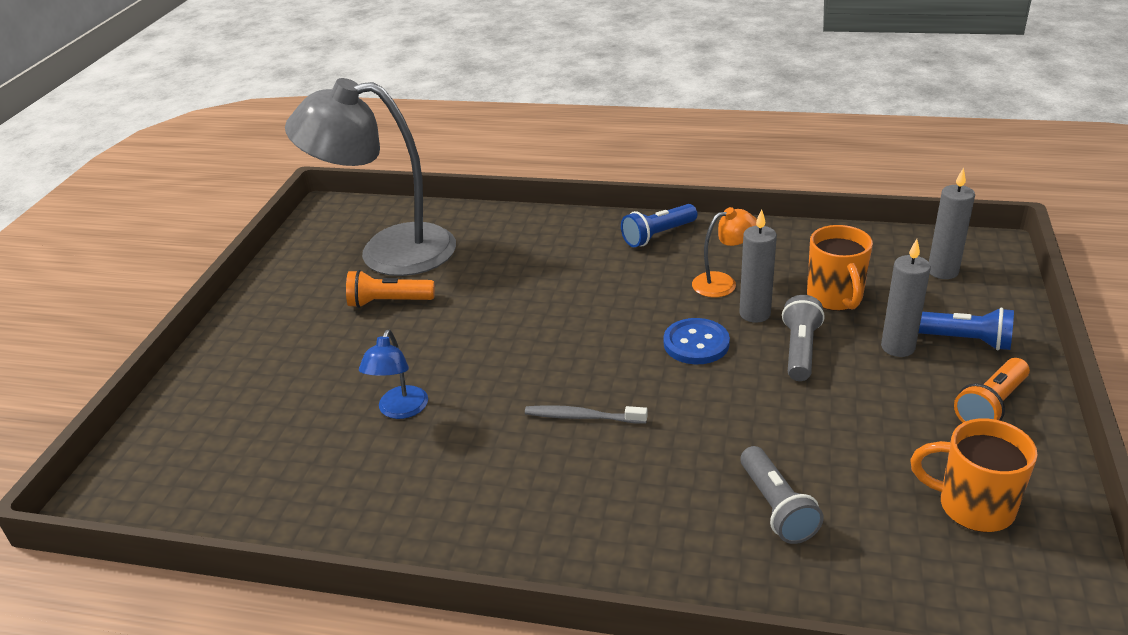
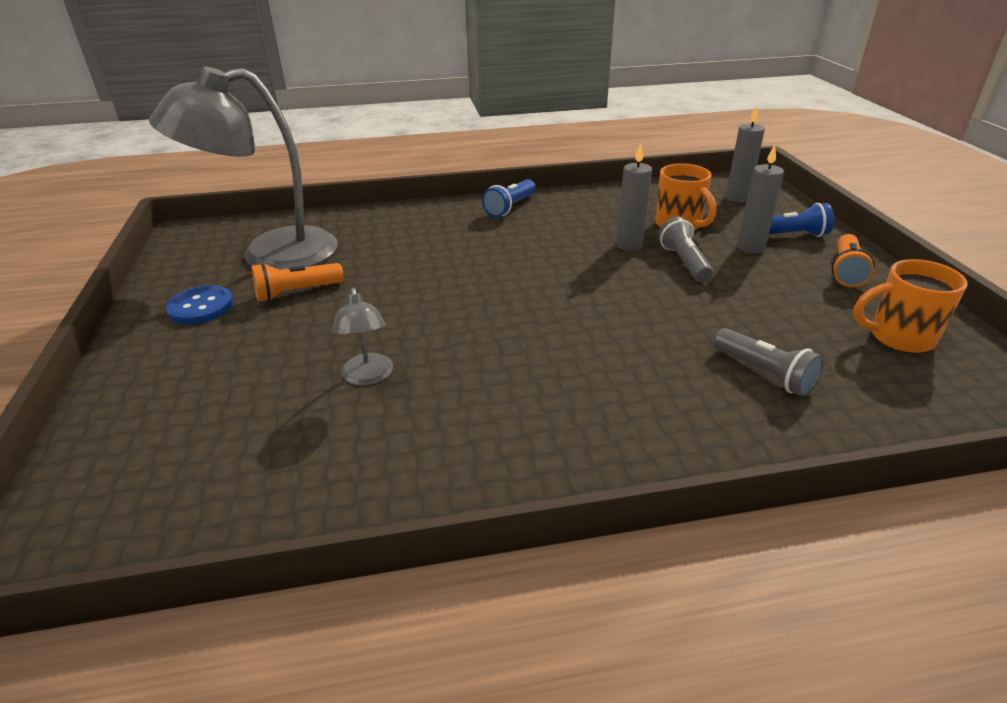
camera: 25 degrees left, 0 degrees up
blue lamp [359,330,428,419] -> grey lamp [332,288,393,385]
grey toothbrush [525,405,648,424] -> none
blue button [663,318,730,364] -> blue button moved to [166,285,233,324]
orange lamp [692,207,757,297] -> none

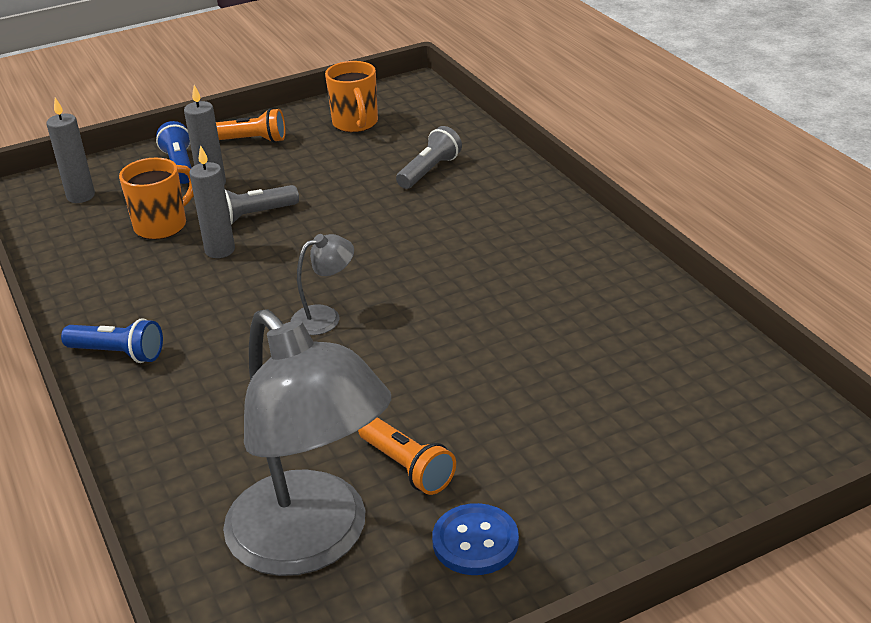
camera: 105 degrees left, 0 degrees up
grey lamp [332,288,393,385] -> grey lamp moved to [291,234,354,335]

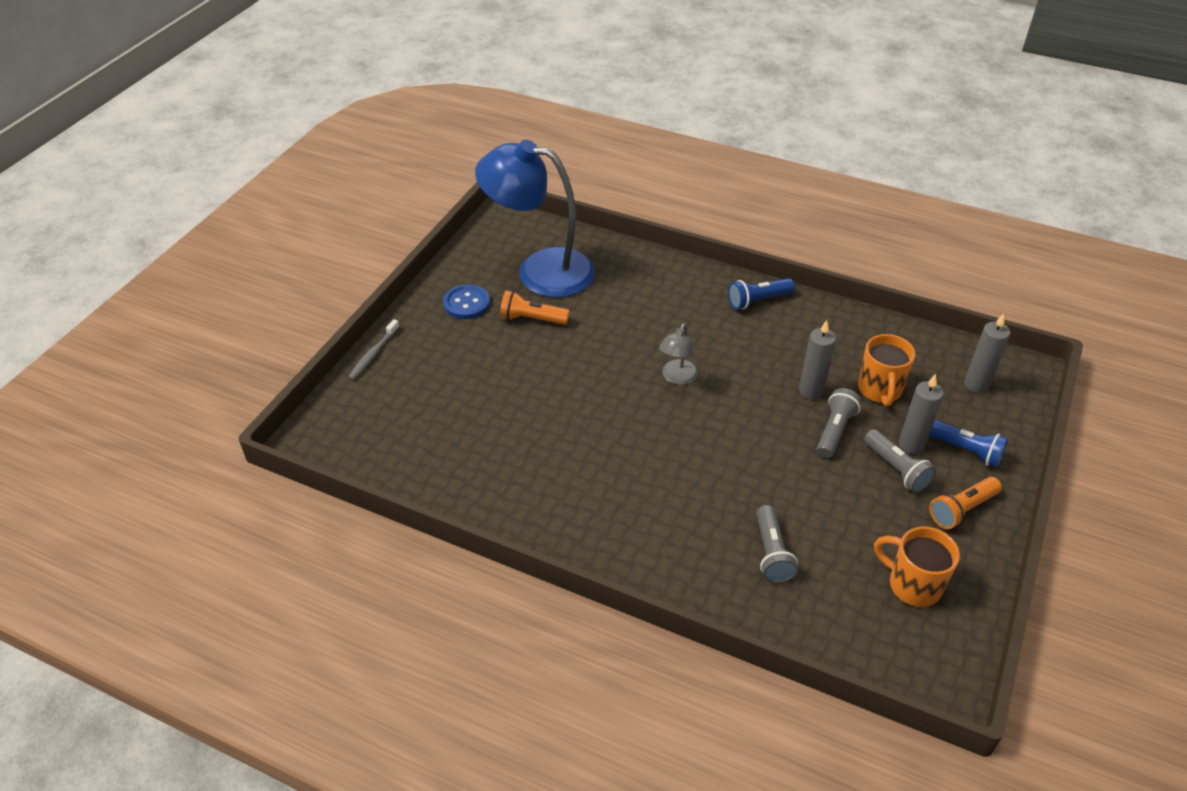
camera: 140 degrees right, 10 degrees up
grey lamp [223,309,391,576] -> blue lamp [475,140,595,298]
none -> grey toothbrush [348,319,400,380]
none -> grey flashlight [864,429,936,493]

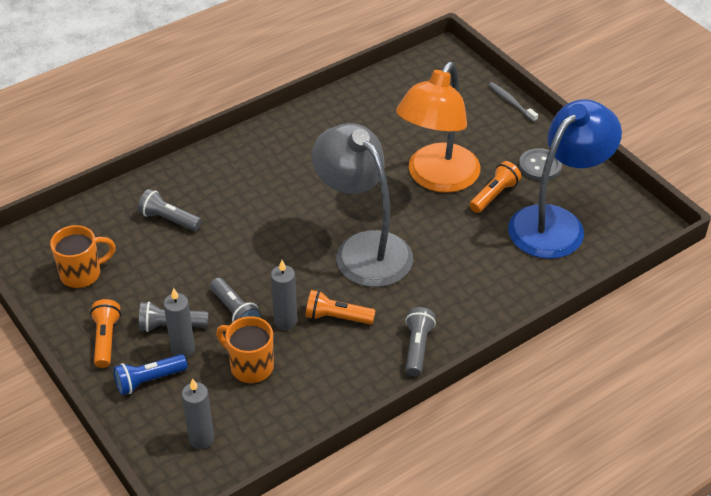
camera: 120 degrees right, 0 degrees up
blue button [443,284,490,319] -> grey button [519,148,562,181]
grey lamp [659,323,698,385] -> grey lamp [312,123,413,287], size x2.34
blue flashlight [728,278,795,309] -> grey flashlight [405,307,436,376]
none -> orange flashlight [306,290,376,325]
none -> orange lamp [396,62,480,193]

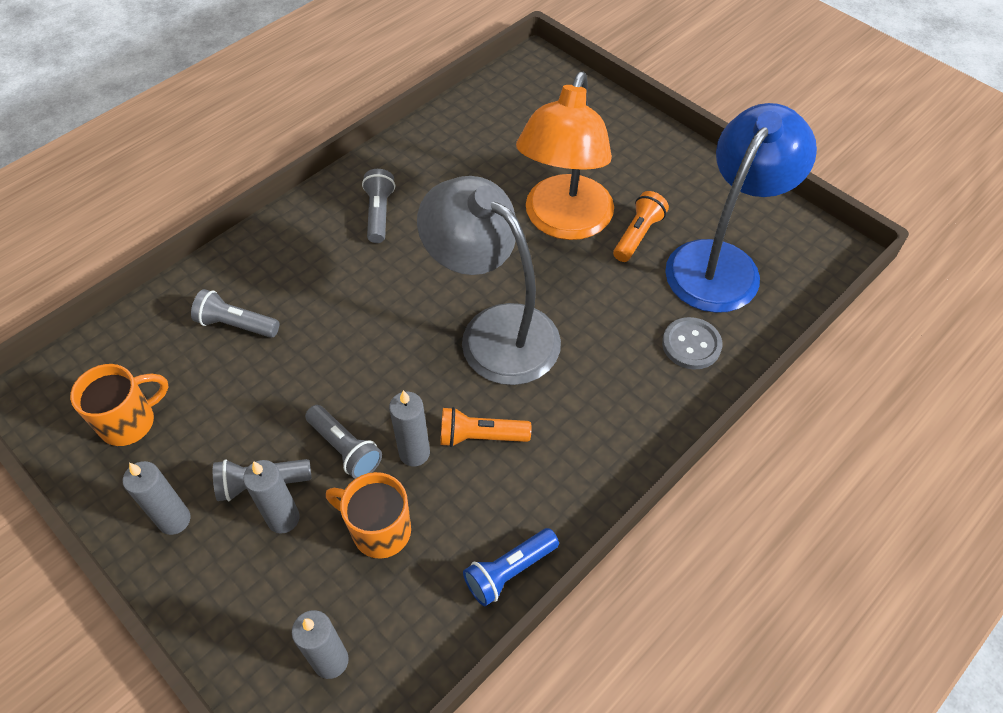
camera: 10 degrees left, 10 degrees up
orange flashlight [90,299,121,368] -> grey candle [123,461,191,535]
blue flashlight [113,354,188,395] -> blue flashlight moved to [463,528,559,606]
grey flashlight [405,307,436,376] -> grey flashlight moved to [362,169,395,243]
grey toothbrush [488,82,538,122] -> none
grey button [519,148,562,181] -> grey button moved to [662,317,722,370]

